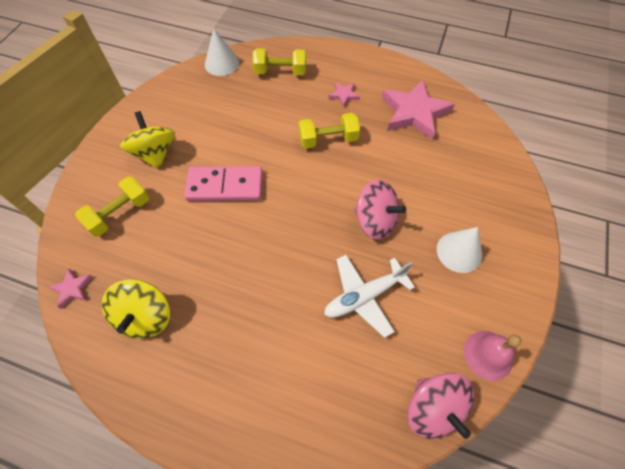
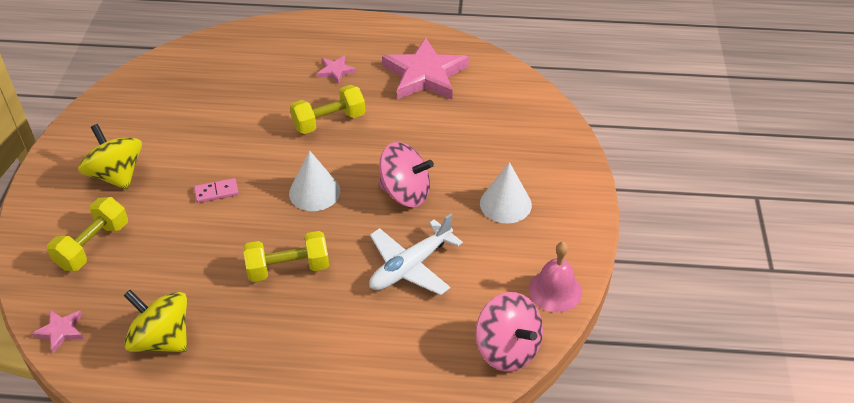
camera: 15 degrees left, 15 degrees down
yellow spinning top [102,279,170,339] -> yellow spinning top turned 135 degrees clockwise [124,290,187,352]
pink domino [184,166,263,201] -> pink domino [194,178,239,203], size x0.46
white cone [205,28,239,76] -> white cone moved to [289,150,340,211]
yellow dumbbell [252,48,306,75] -> yellow dumbbell moved to [243,231,329,282]

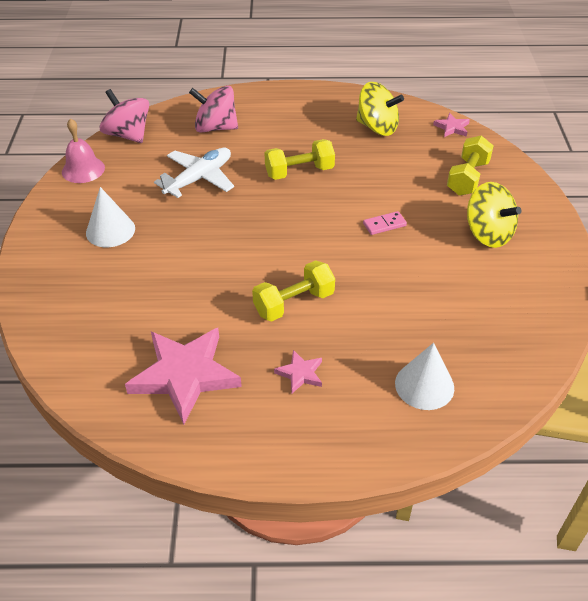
camera: 175 degrees right, 0 degrees up
white cone [289,150,340,211] -> white cone moved to [395,343,454,410]
pink spinning top [378,142,434,207] -> pink spinning top moved to [189,85,238,133]

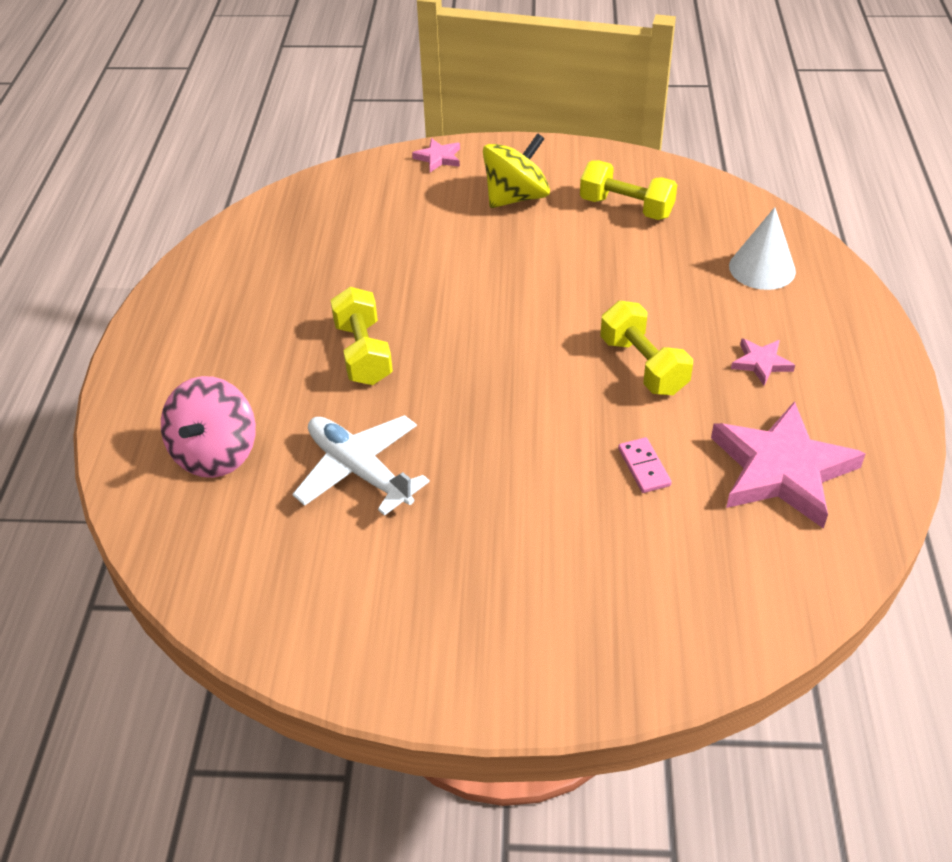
camera: 85 degrees left, 0 degrees up
pink bell [62,118,105,183] -> none
white cone [86,187,135,247] -> none
pink spinning top [99,89,149,143] -> none
yellow spinning top [356,82,404,136] -> none
pink domino [363,211,407,235] -> pink domino moved to [618,437,672,493]
pink star [433,113,470,137] -> pink star moved to [412,138,460,172]
yellow dumbbell [447,135,494,196] -> yellow dumbbell moved to [580,160,677,220]

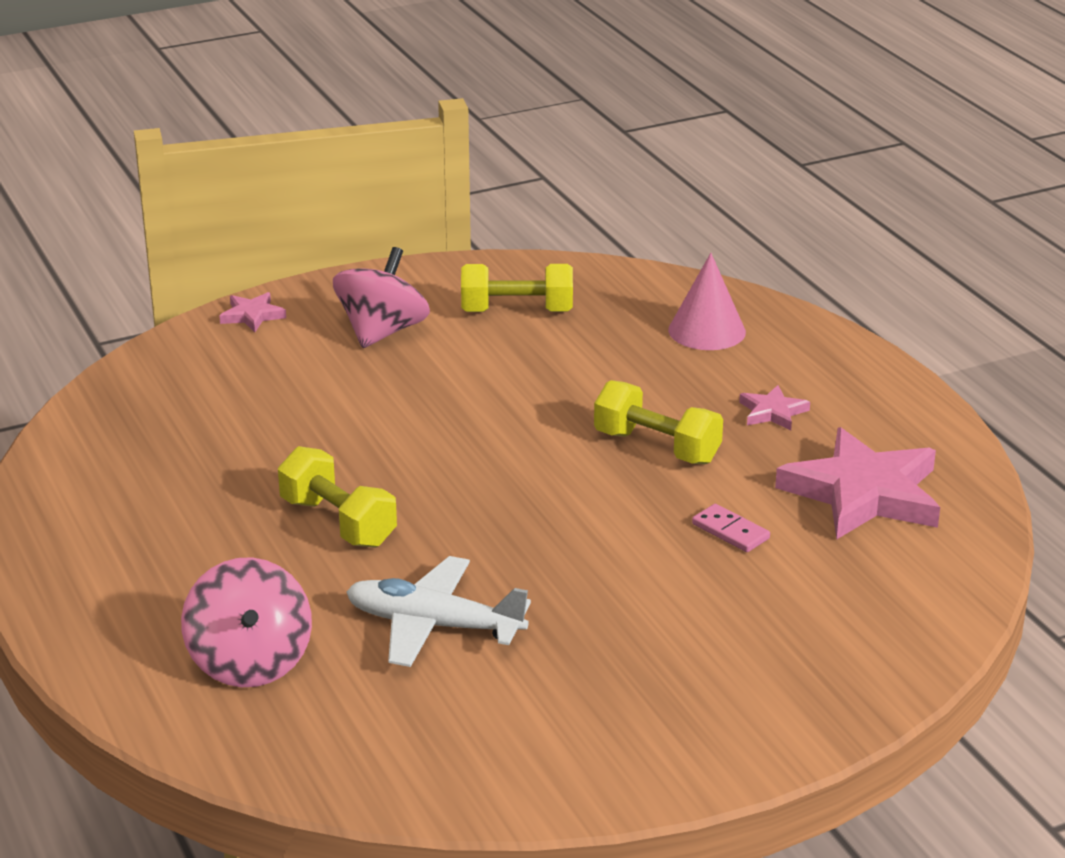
camera: 30 degrees left, 15 degrees down
yellow spinning top [483,133,550,208] -> pink spinning top [333,247,430,348]
white cone [729,207,796,290] -> pink cone [668,253,746,350]

